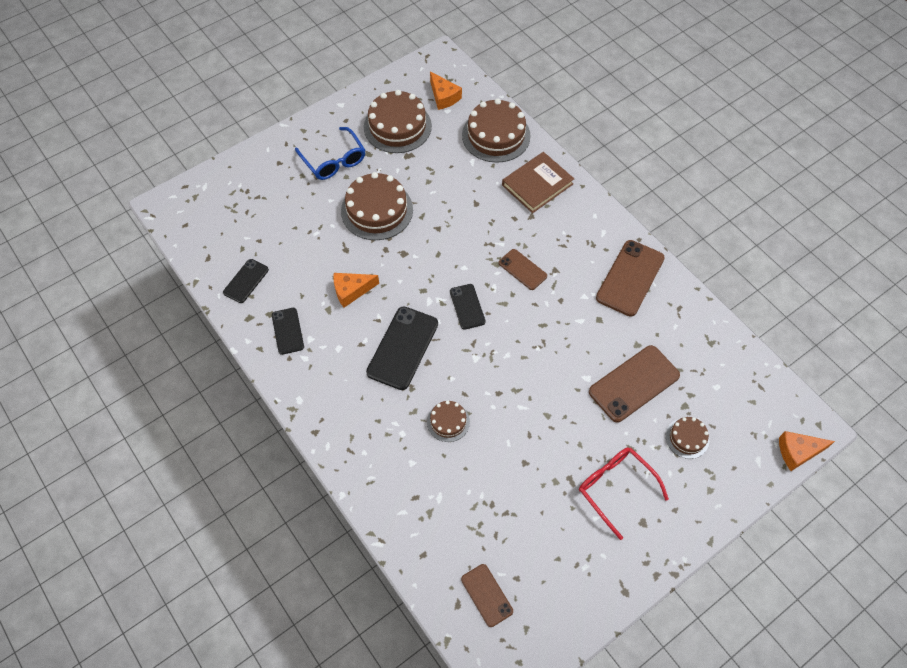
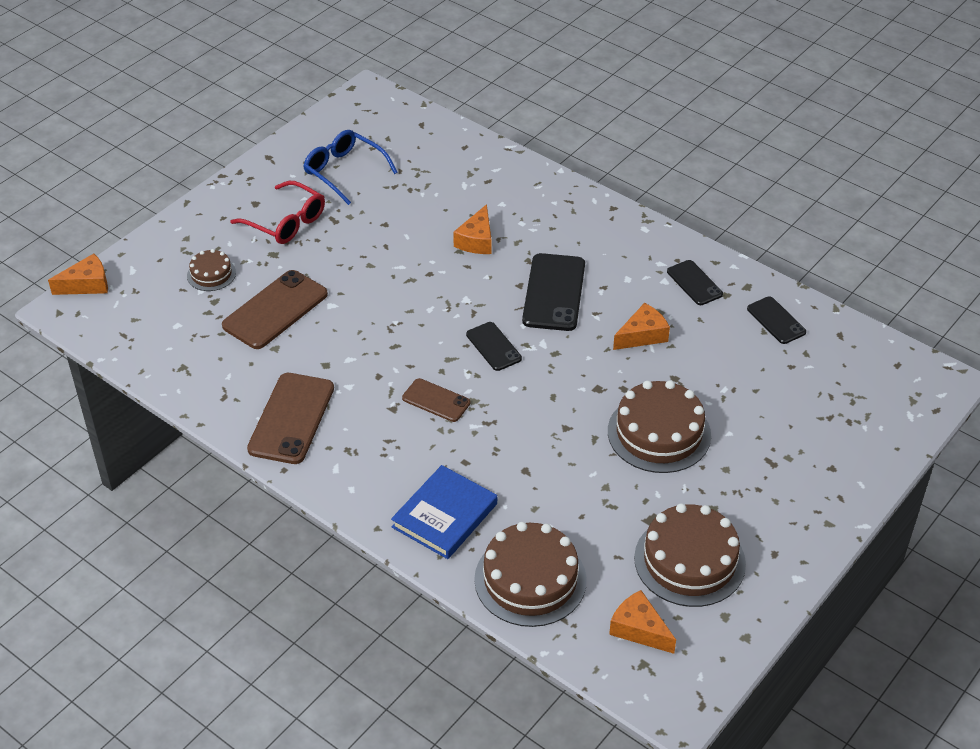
camera: 165 degrees right, 15 degrees down
black phone [223,259,269,303] -> black phone turned 45 degrees counterclockwise [747,296,806,344]
blue glasses [295,127,365,180] -> blue glasses moved to [303,130,398,205]
brown cake [427,400,470,442] -> orange cheese [453,204,492,254]
brown phone [461,564,513,627] -> none
brown book [502,152,574,213] -> blue book [391,465,497,559]

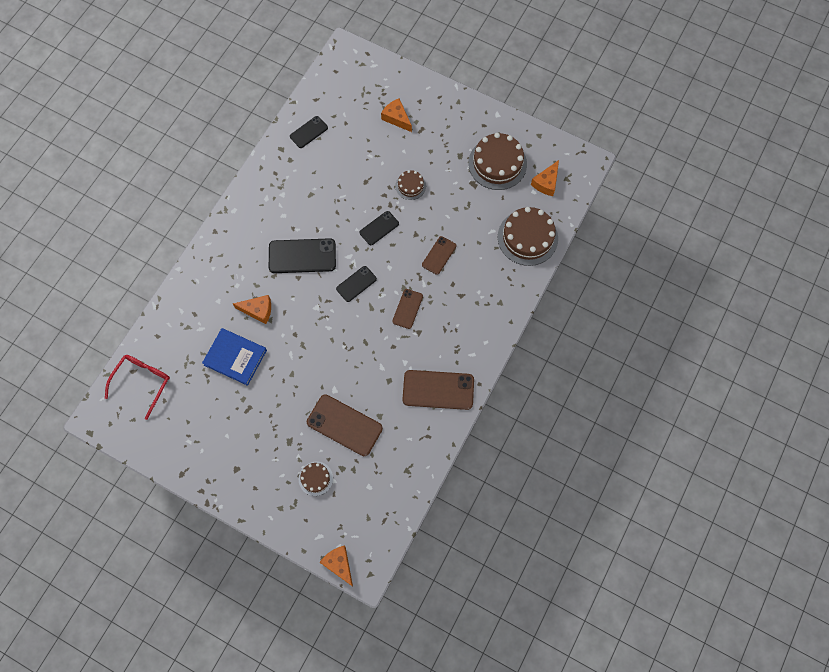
camera: 100 degrees left, 25 degrees up
red glasses [230,181,325,244] -> red glasses moved to [105,355,170,420]
blue glasses [303,130,398,205] -> none
blue book [391,465,497,559] -> blue book moved to [202,328,267,386]
brown cake [608,380,711,473] -> brown cake [395,170,426,200], size x0.52
orange cheese [613,303,670,350] -> orange cheese moved to [381,99,412,132]
black phone [667,260,723,305] -> black phone moved to [359,211,399,245]
none -> brown phone [422,236,456,275]

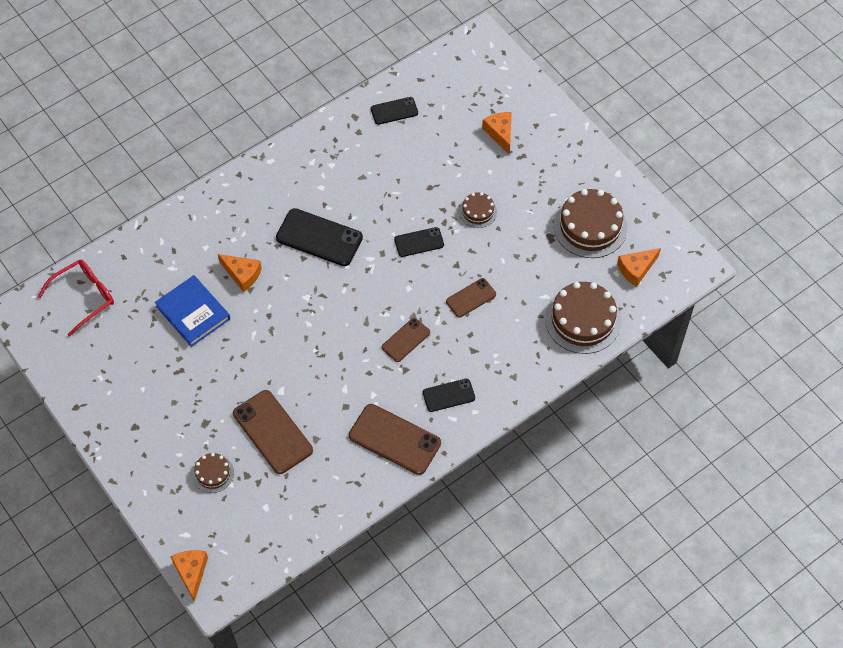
camera: 25 degrees right, 10 degrees down
black phone [336,266,377,302] -> black phone moved to [423,379,475,412]

